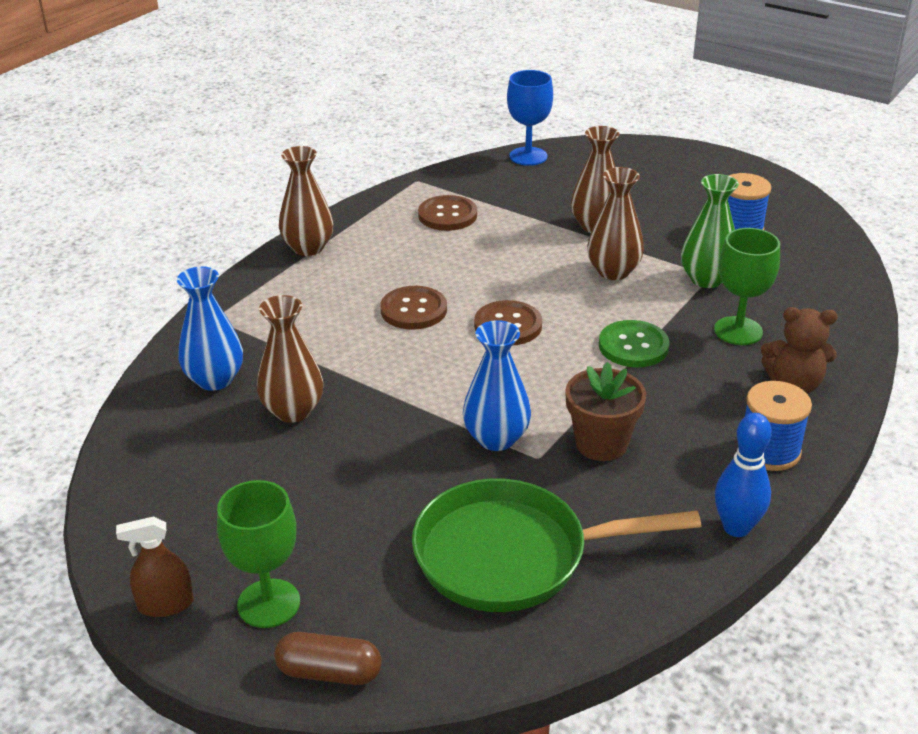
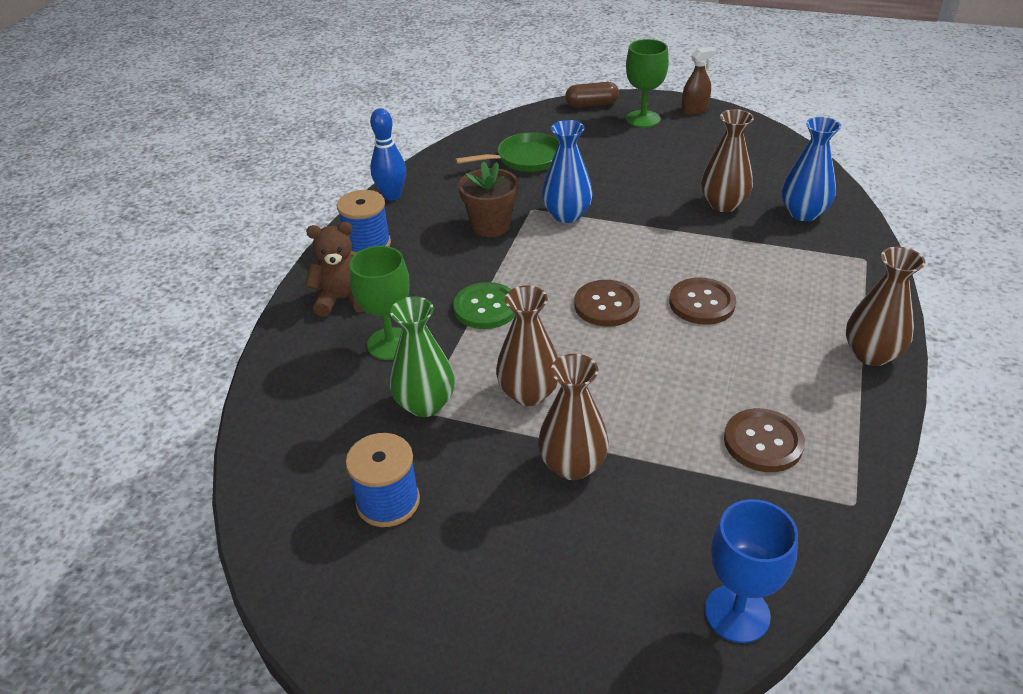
camera: 165 degrees right, 5 degrees up
green pan [412,479,701,612] -> green pan [455,132,559,172], size x0.64

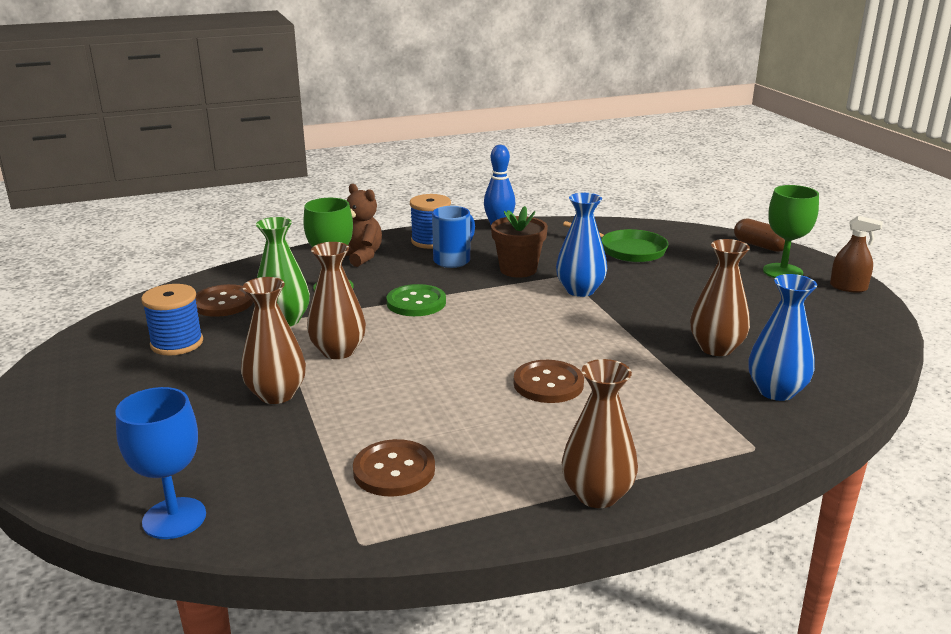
camera: 50 degrees right, 15 degrees down
brown button [574,280,640,327] -> brown button moved to [195,284,253,317]
none -> blue mug [432,206,475,268]

